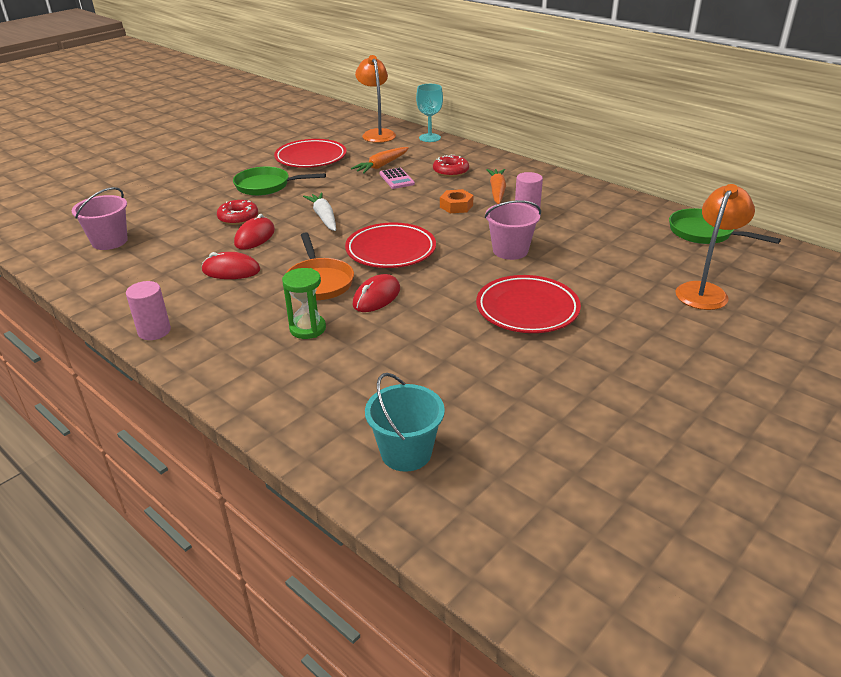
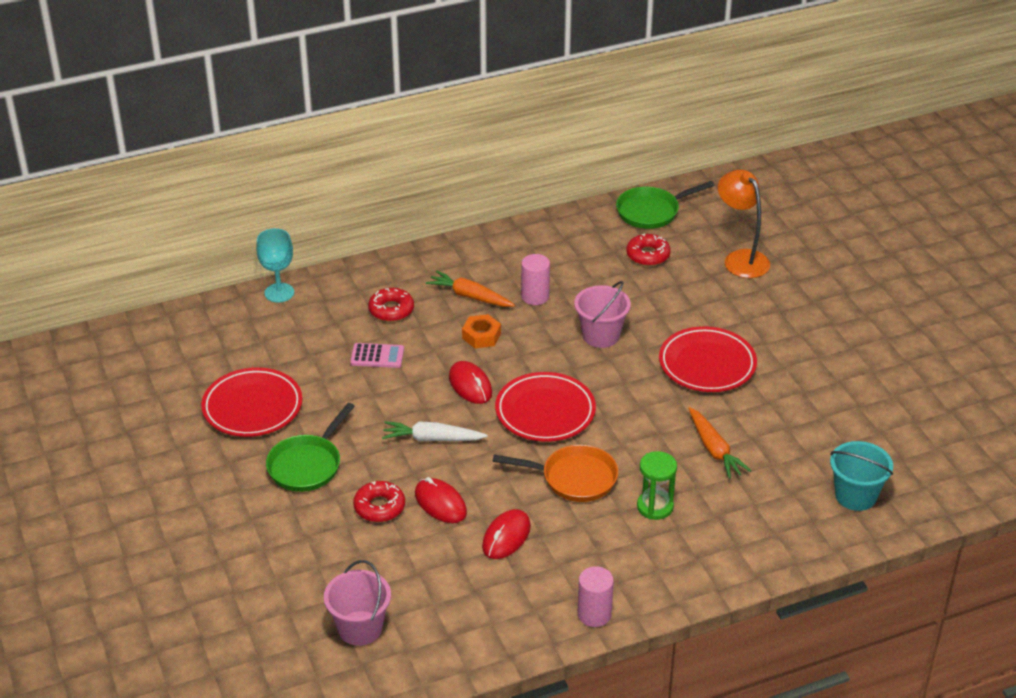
camera: 65 degrees left, 5 degrees up
orange carrot [351,147,409,174] -> orange carrot moved to [688,407,751,479]
red mouse [353,274,400,312] -> red mouse moved to [449,361,492,404]
orange lamp [355,55,396,143] -> none
none -> red donut [626,234,671,266]

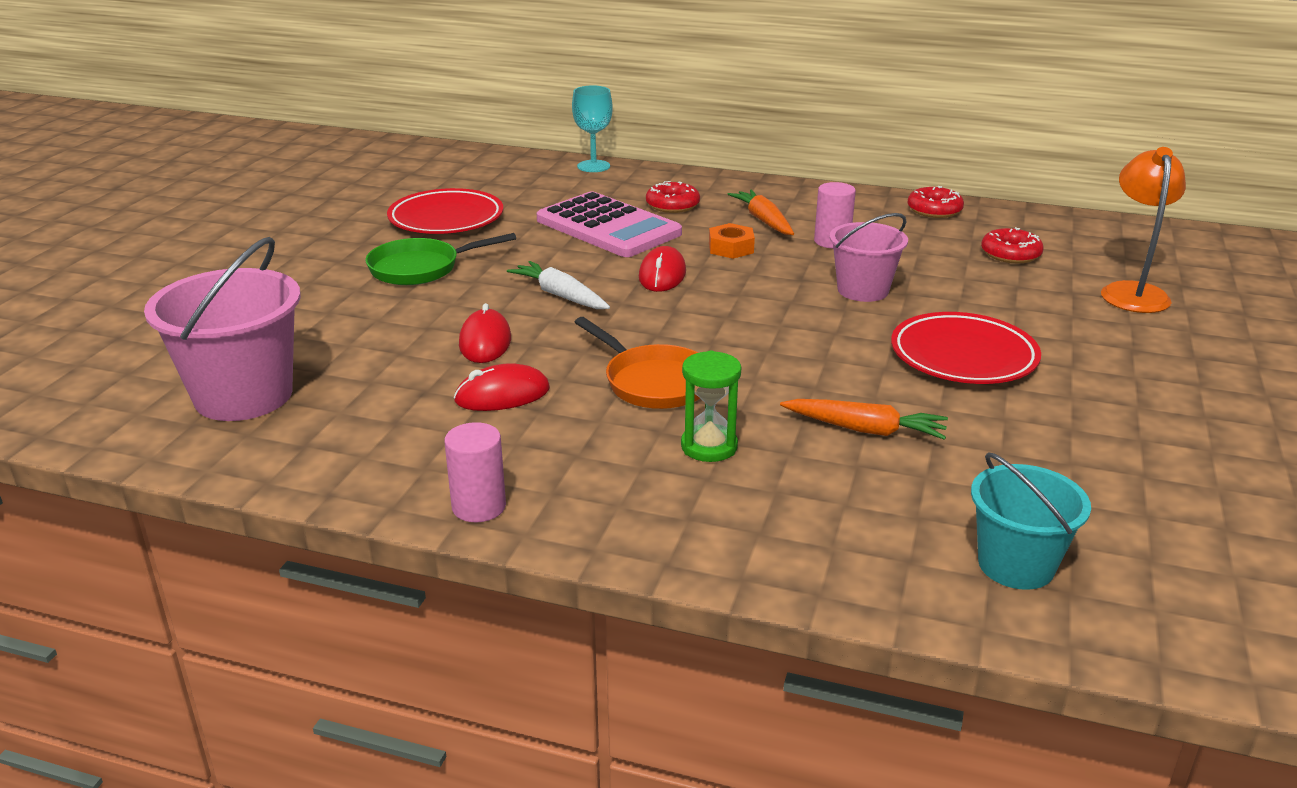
camera: 40 degrees right, 10 degrees down
pink bucket [324,560,391,646] -> pink bucket [144,237,301,421], size x1.58
pink calculator [350,343,404,368] -> pink calculator [537,192,682,257], size x2.19
red donut [353,481,405,522] -> red donut moved to [907,186,964,218]
red plate [495,372,596,442] -> none
green pan [616,181,715,229] -> none
orange carrot [688,407,751,479] -> orange carrot turned 90 degrees counterclockwise [780,399,948,440]

